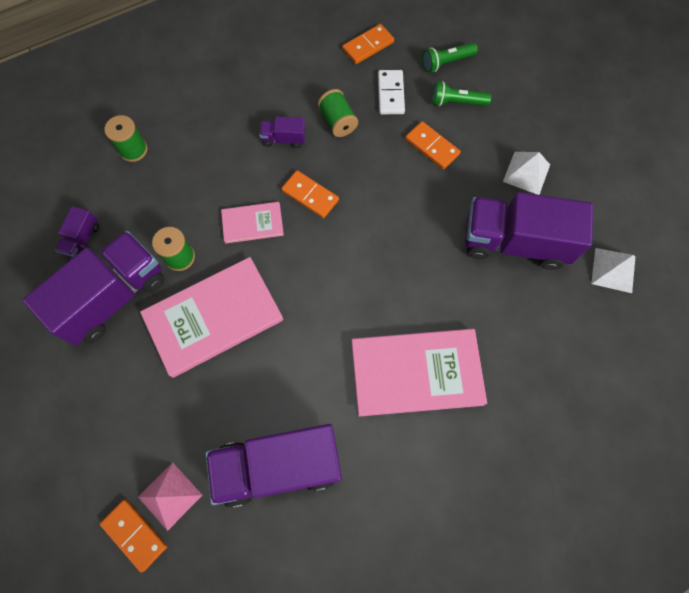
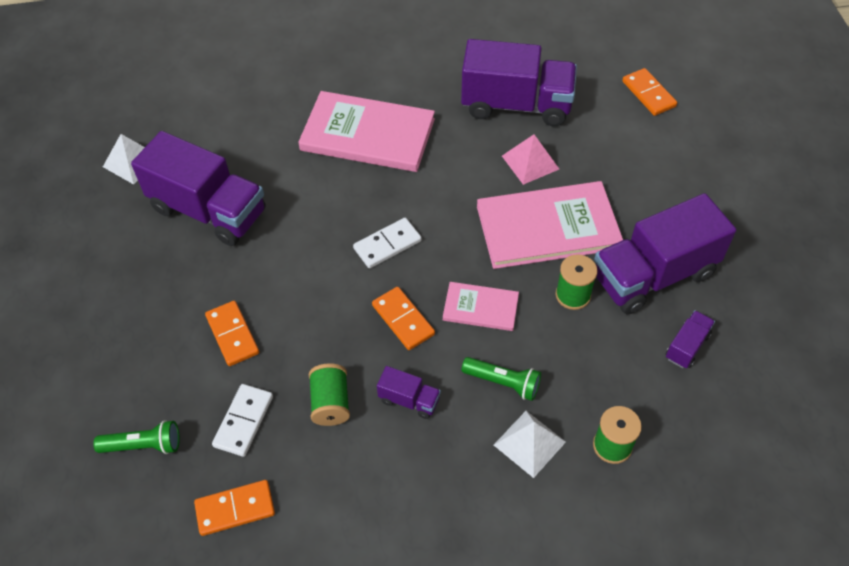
camera: 160 degrees left, 15 degrees down
pink pyramid [138,462,202,531] -> pink pyramid moved to [502,134,559,185]
green flashlight [432,81,491,106] -> green flashlight moved to [461,357,541,401]
white pyramid [503,152,550,195] -> white pyramid moved to [494,411,566,478]
none -> white domino [353,218,422,268]

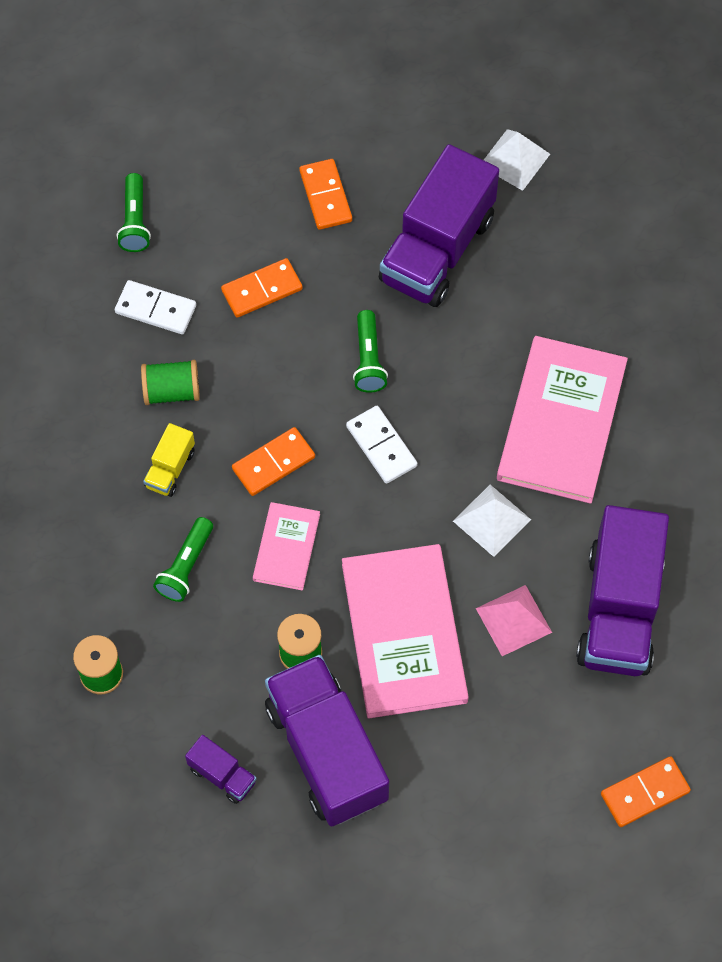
camera: 90 degrees right, 10 degrees up
orange domino [194,480,275,536] -> orange domino moved to [299,159,352,230]
purple truck [377,366,441,419] -> yellow truck [143,423,195,497]
white pyramid [494,411,566,478] -> white pyramid moved to [453,485,531,557]
none -> green flashlight [353,310,388,393]

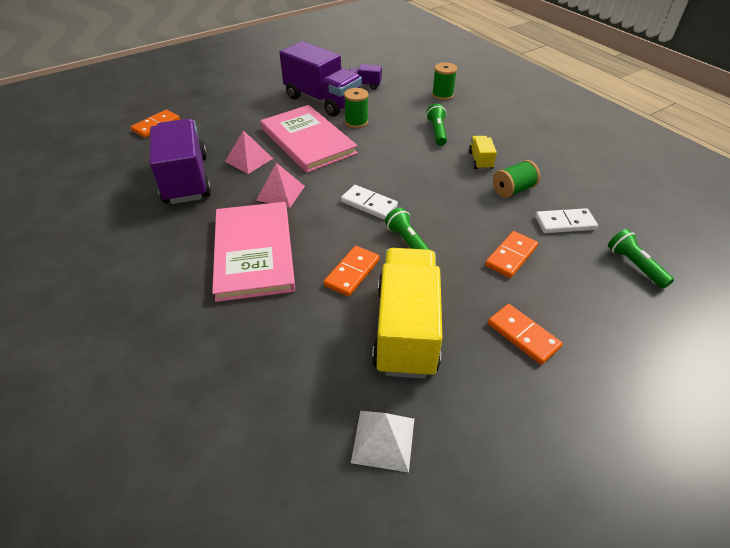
camera: 155 degrees right, 20 degrees down
orange domino [232,427,315,496] -> orange domino moved to [324,246,380,297]
pink book [253,502,320,591] -> none
purple truck [379,144,499,307] -> yellow truck [372,248,443,379]
white pyramid [453,485,531,557] -> pink pyramid [257,163,305,208]

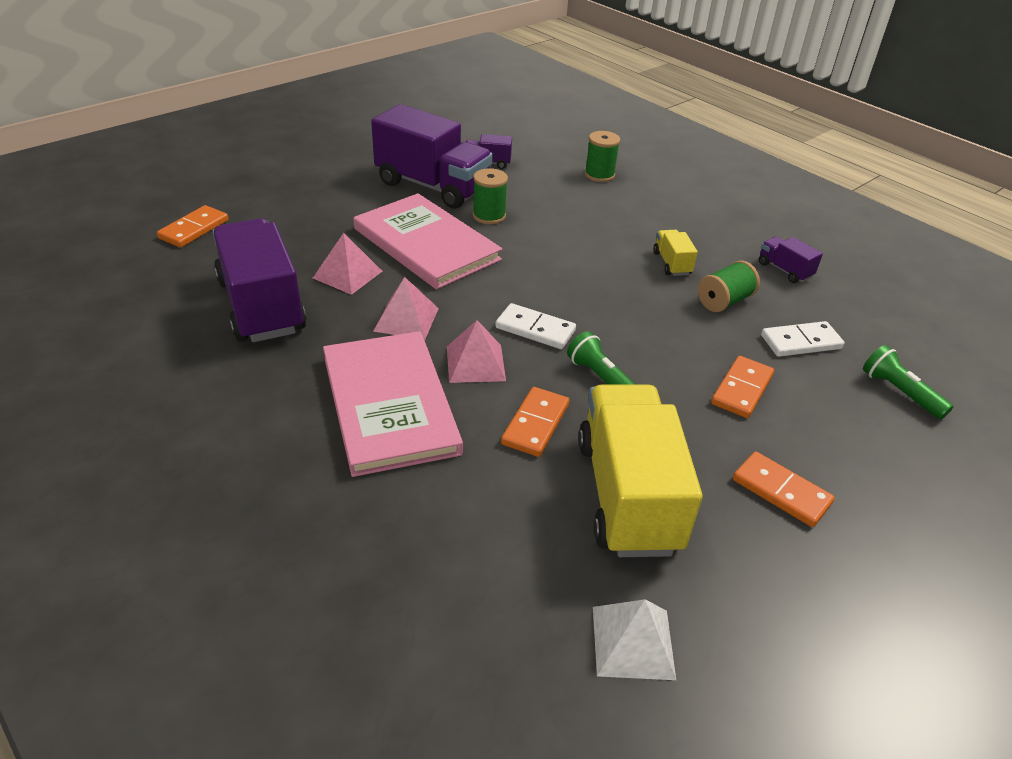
camera: 10 degrees left, 5 degrees down
green flashlight [426,104,447,146] -> none
none -> pink pyramid [447,320,506,383]
none -> purple truck [759,236,823,283]

